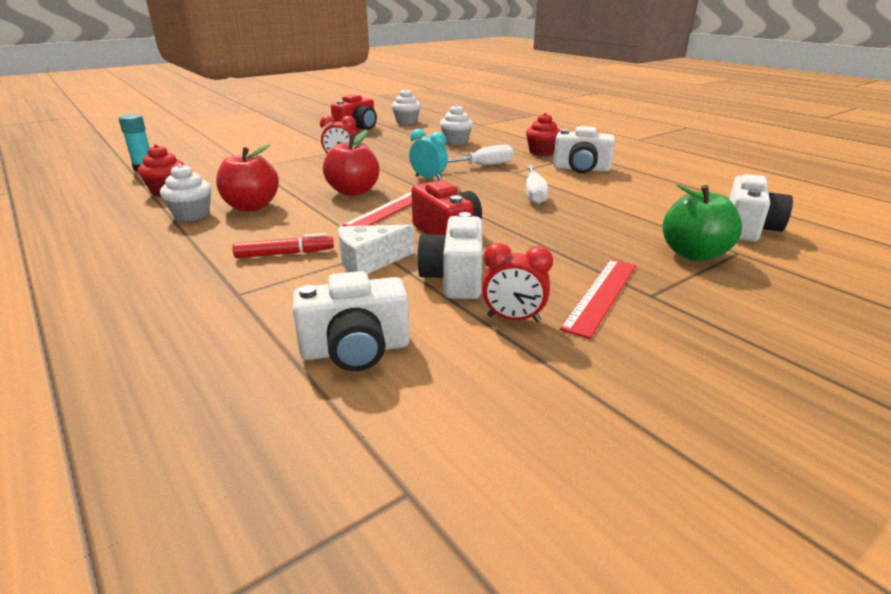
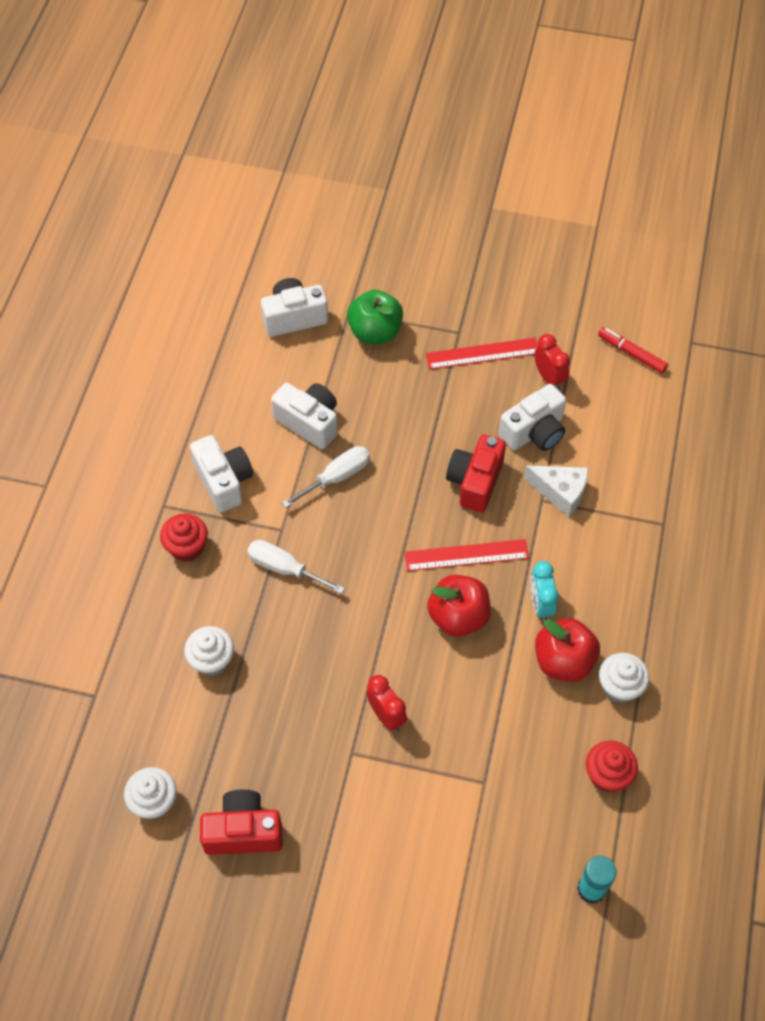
camera: 130 degrees left, 30 degrees up
red marker [232,233,334,258] -> red marker moved to [598,327,668,374]
white camera [293,271,410,371] -> white camera moved to [271,383,338,449]
turquoise clock [409,129,448,181] -> turquoise clock moved to [530,561,559,621]

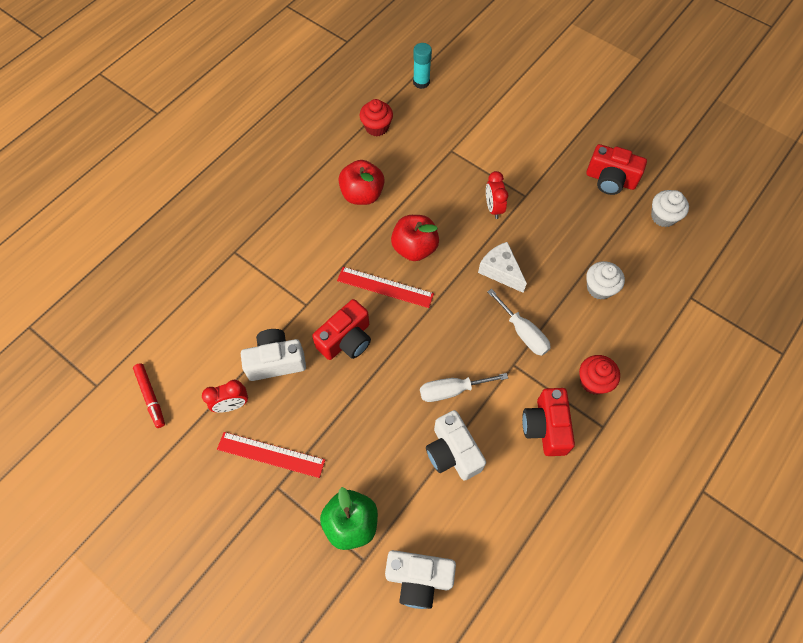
camera: 155 degrees left, 5 degrees up
white camera [190,435,253,512] -> red camera [522,388,575,456]
white cheese [524,466,588,517] -> white cheese moved to [478,242,527,293]
turquoise clock [530,561,559,621] -> none
red clock [534,334,570,390] -> red clock turned 105 degrees counterclockwise [202,380,248,413]
white cupcake [599,653,649,703] -> none

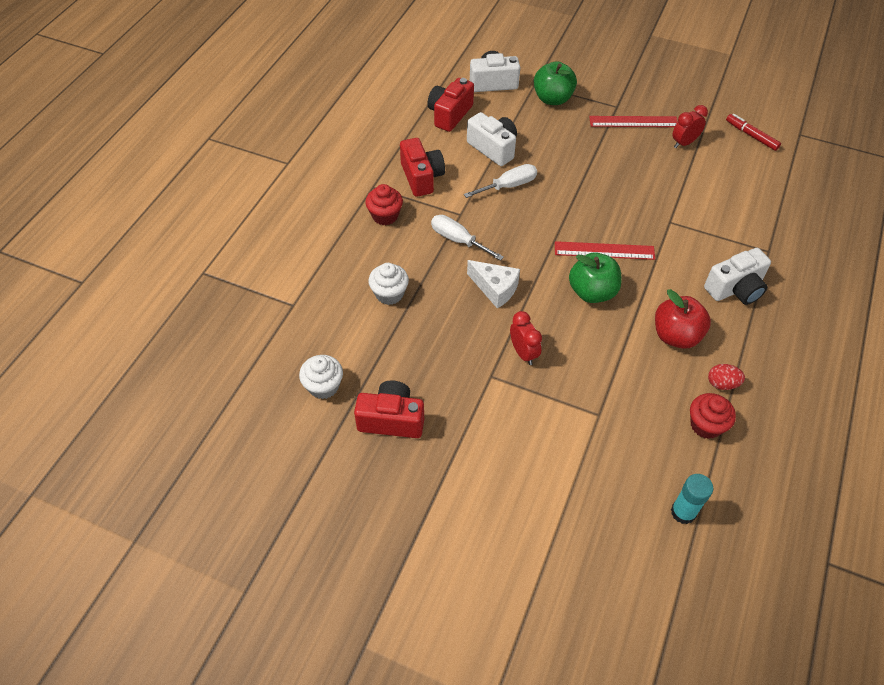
camera: 165 degrees right, 10 degrees down
white camera [241,329,306,381] -> white camera moved to [704,248,771,305]
red camera [312,299,371,360] -> red camera moved to [427,78,474,132]
red apple [391,215,439,261] -> green apple [569,252,621,303]
none -> red egg [708,364,745,390]

